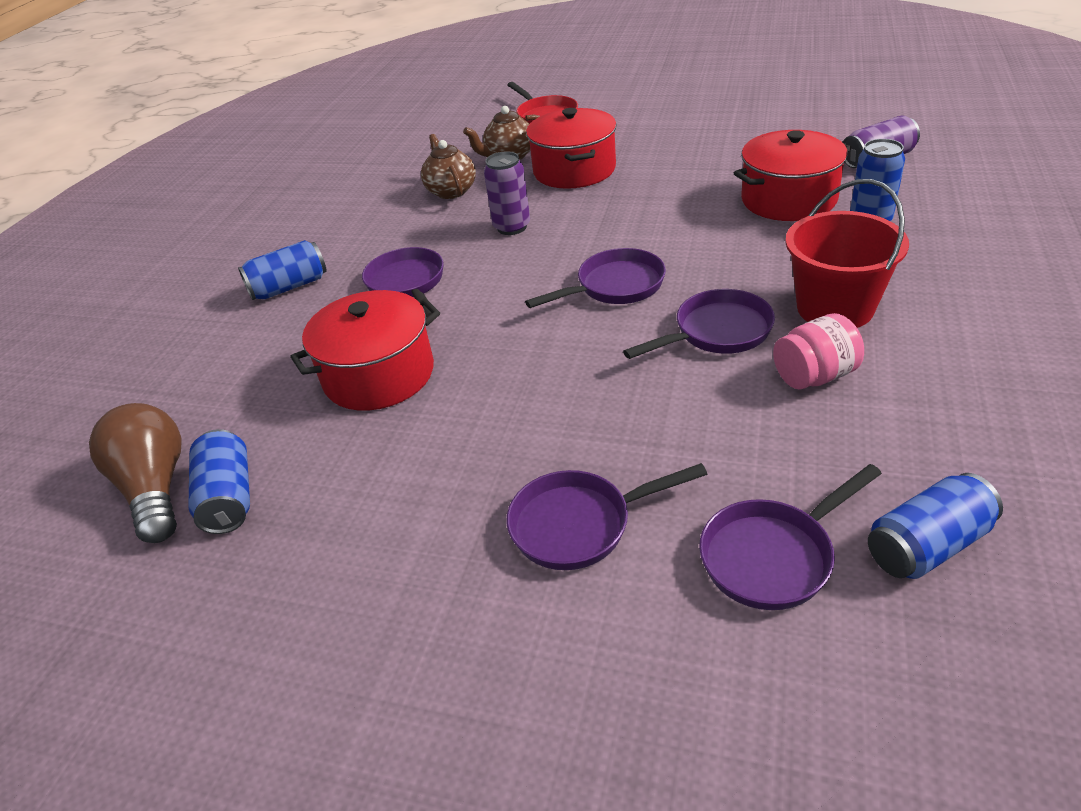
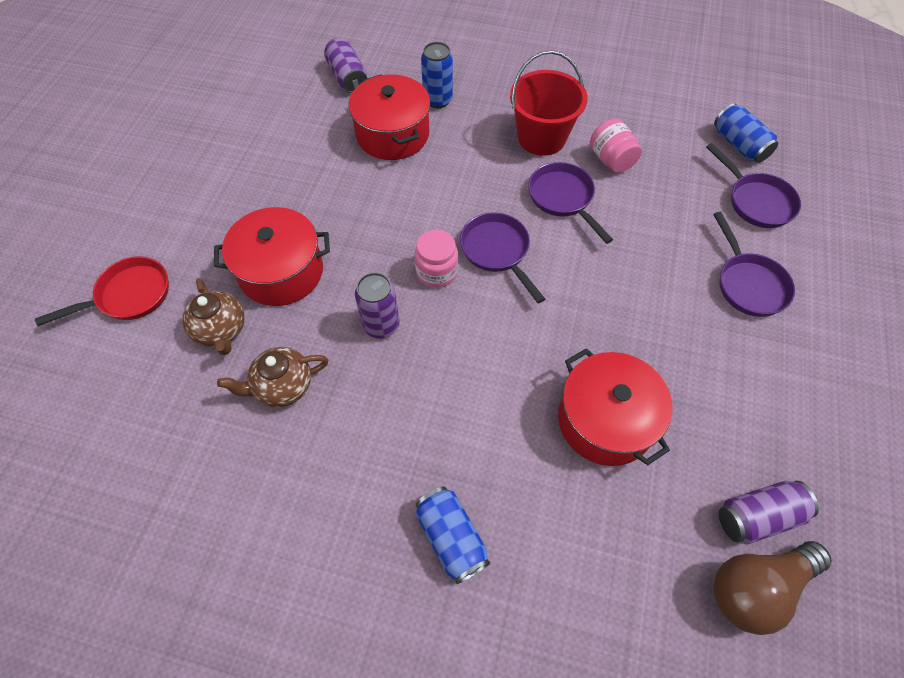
camera: 95 degrees left, 20 degrees up
blue can [188,429,250,534] -> purple can [719,481,819,545]
purple pan [362,247,444,318] -> none
none -> pink jar [414,229,458,288]

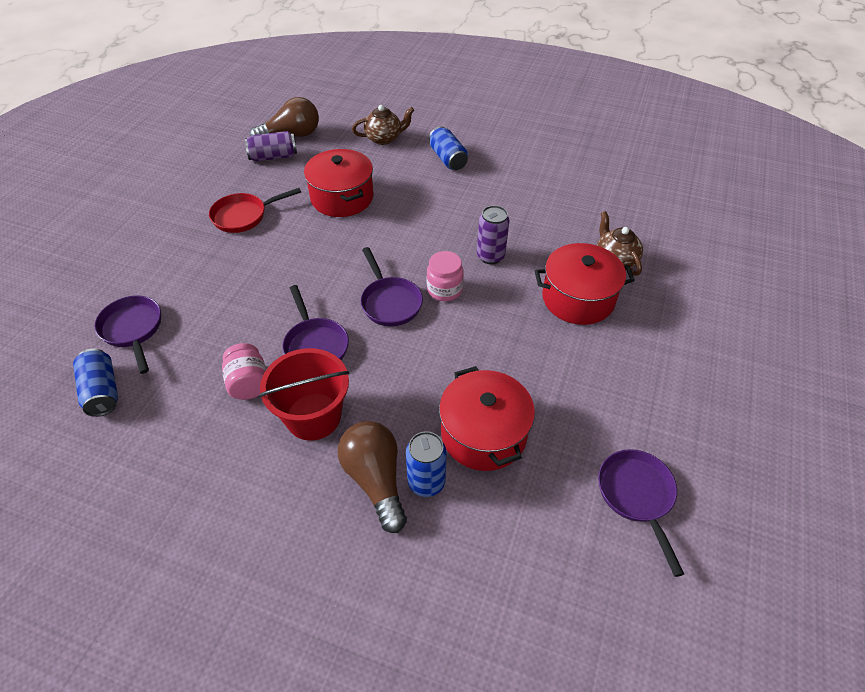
camera: 175 degrees left, 10 degrees down
red pan [35,256,169,326] -> red pan moved to [209,188,301,233]
brown teapot [217,347,328,407] -> brown teapot moved to [352,105,415,145]
purple can [324,38,367,93] -> none
purple pan [713,212,795,317] -> purple pan moved to [598,449,684,577]
none -> brown light bulb [338,421,407,533]

